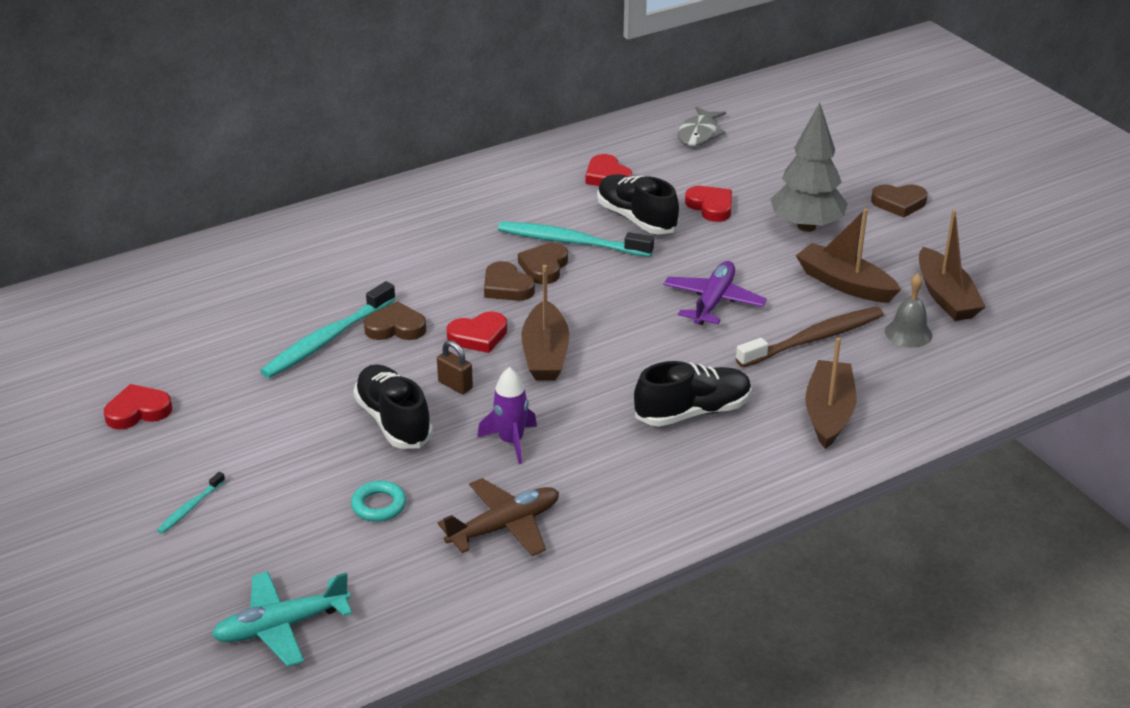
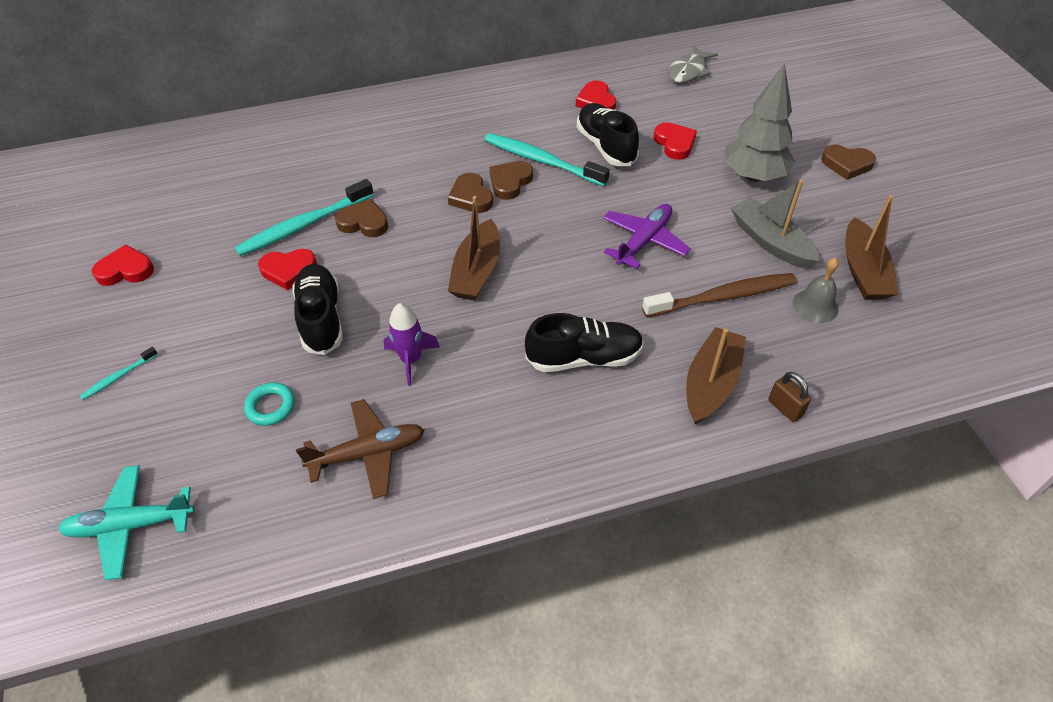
camera: 15 degrees right, 15 degrees up
brown padlock [437,340,473,394] -> brown padlock moved to [768,372,811,422]
red heart [446,311,507,353] -> red heart moved to [258,249,317,290]
brown boat [796,209,901,303] -> grey boat [731,180,820,269]

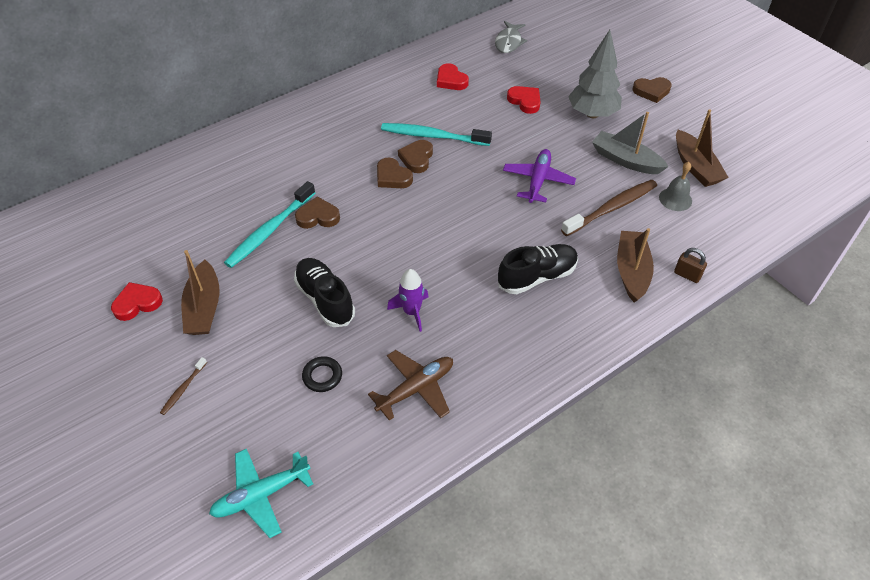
camera: 20 degrees left, 0 degrees up
turquoise toothbrush [80,347,158,400] -> brown toothbrush [160,357,207,415]
turquoise ring [244,382,295,426] -> black ring [302,356,342,392]
red heart [258,249,317,290] -> none
brown boat [448,196,500,300] -> brown boat moved to [181,250,220,335]
black shoe [577,103,639,166] -> none

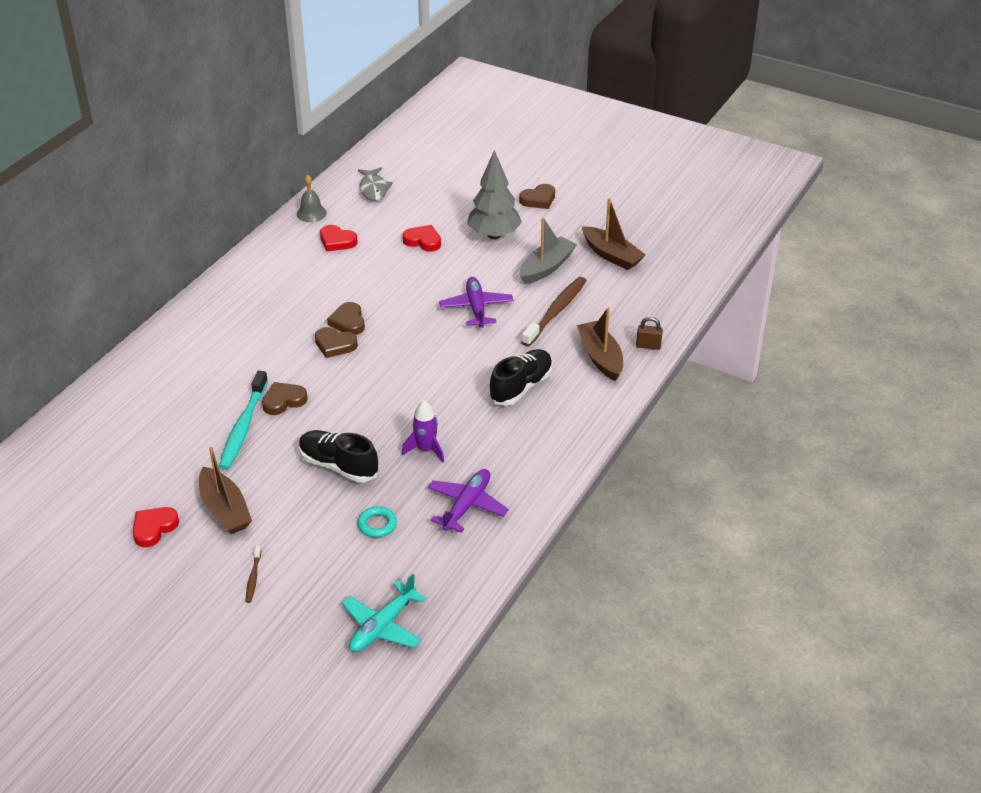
camera: 25 degrees left, 10 degrees down
black ring [302,356,342,392] -> turquoise ring [357,506,397,538]
brown plane [368,350,453,421] -> purple plane [428,469,509,533]
turquoise toothbrush [381,123,492,146] -> none
grey boat [592,112,669,174] -> grey boat turned 120 degrees clockwise [520,217,577,284]
grey bell [659,162,692,211] -> grey bell moved to [297,175,327,222]

